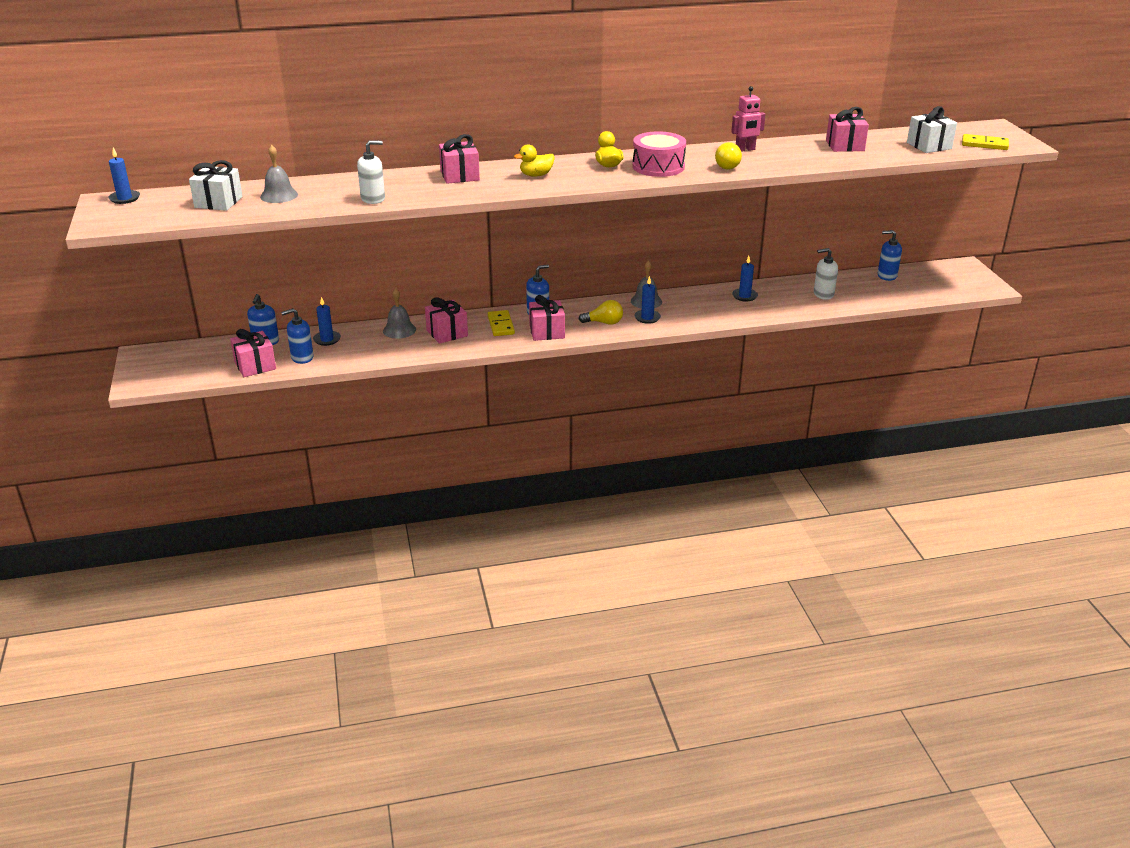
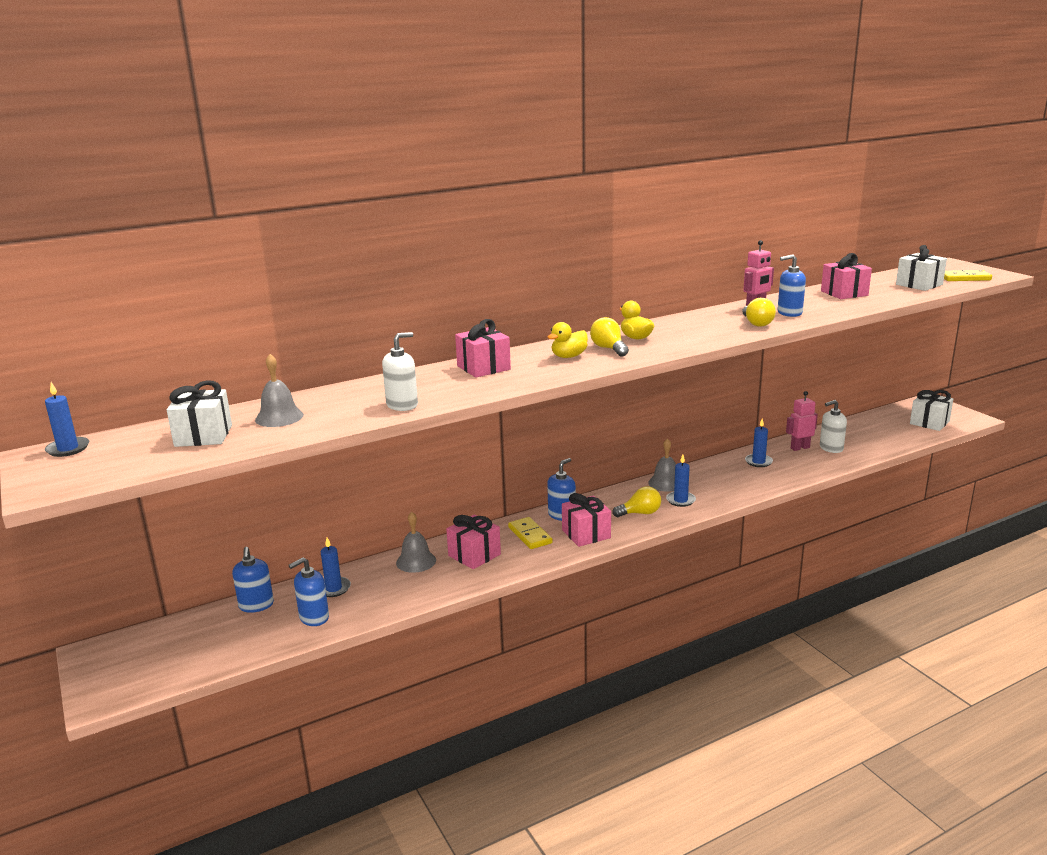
camera: 15 degrees left, 10 degrees down
pink gift [230,329,276,377] -> none
pink drum [632,131,686,177] -> none
blue soap dispenser [878,230,902,281] -> blue soap dispenser moved to [778,254,806,317]
none -> yellow light bulb [590,317,629,357]
none -> pink robot [786,391,818,451]
none -> white gift [910,390,953,431]

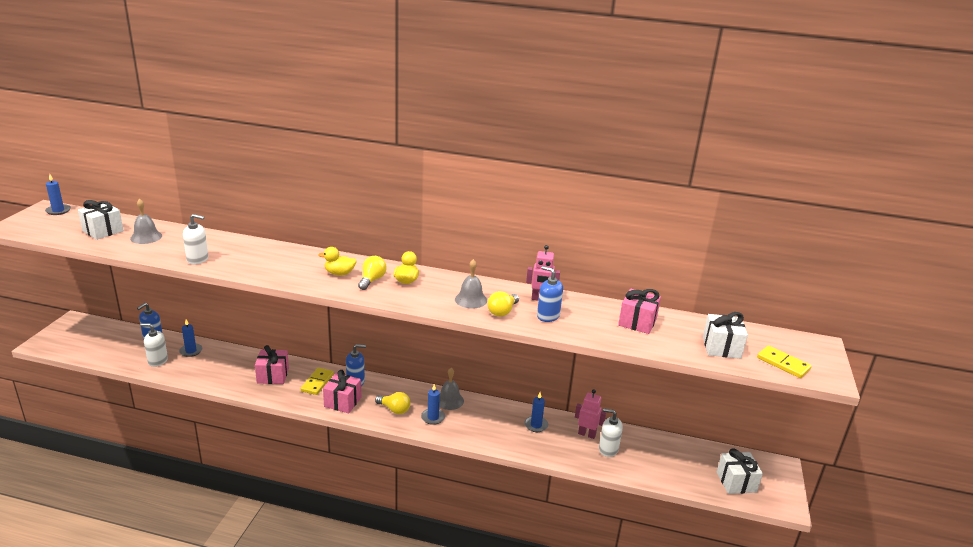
camera: 40 degrees right, 5 degrees up
blue soap dispenser [289,557,329,626] -> white soap dispenser [140,323,168,367]
grey bell [396,512,436,573] -> grey bell moved to [455,259,487,309]
pink gift [455,319,511,378] -> none

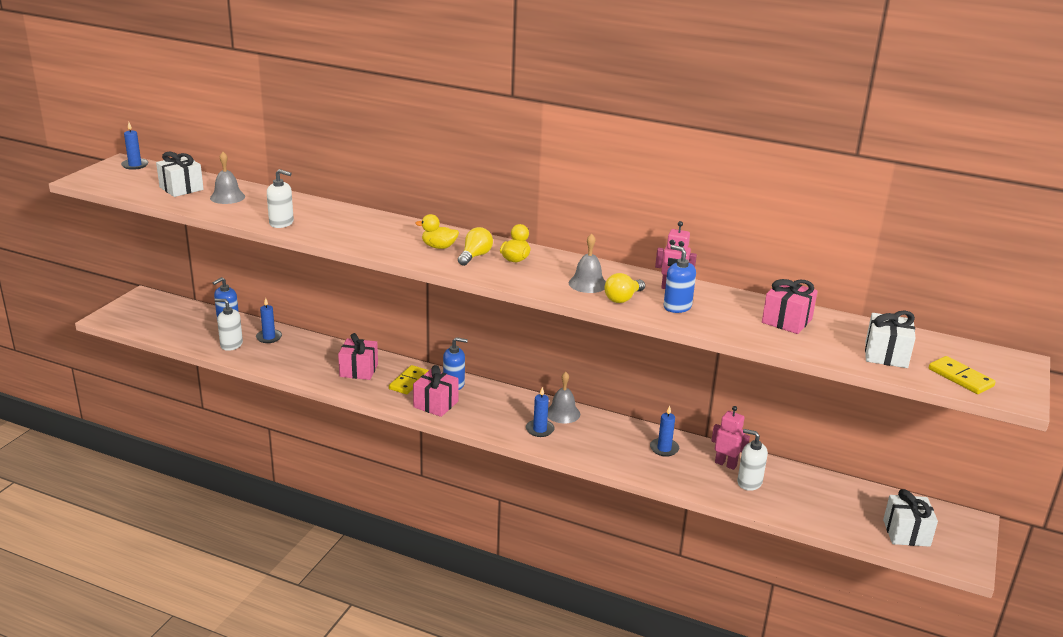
camera: 10 degrees right, 0 degrees up
yellow light bulb [375,392,411,414] -> none

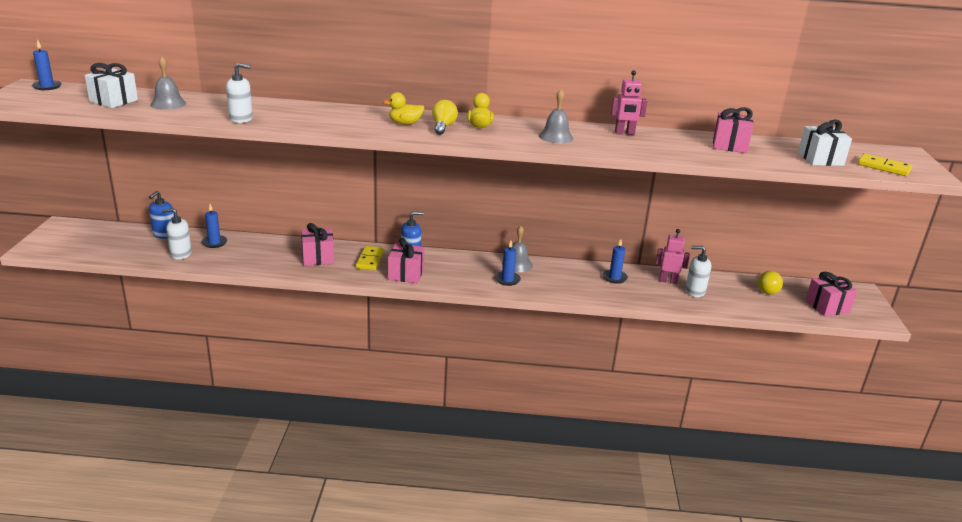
camera: 20 degrees left, 0 degrees up
yellow light bulb [604,273,645,303] -> yellow light bulb moved to [758,271,783,295]
blue soap dispenser [664,245,696,313] -> none
white gift [883,489,938,547] -> pink gift [805,272,857,316]

